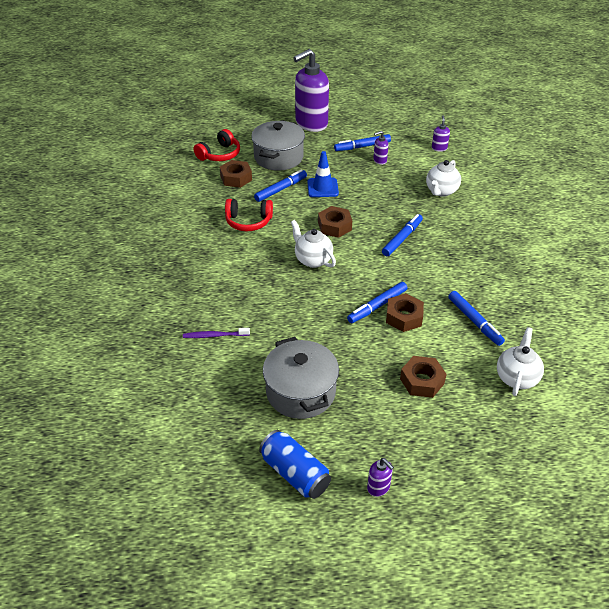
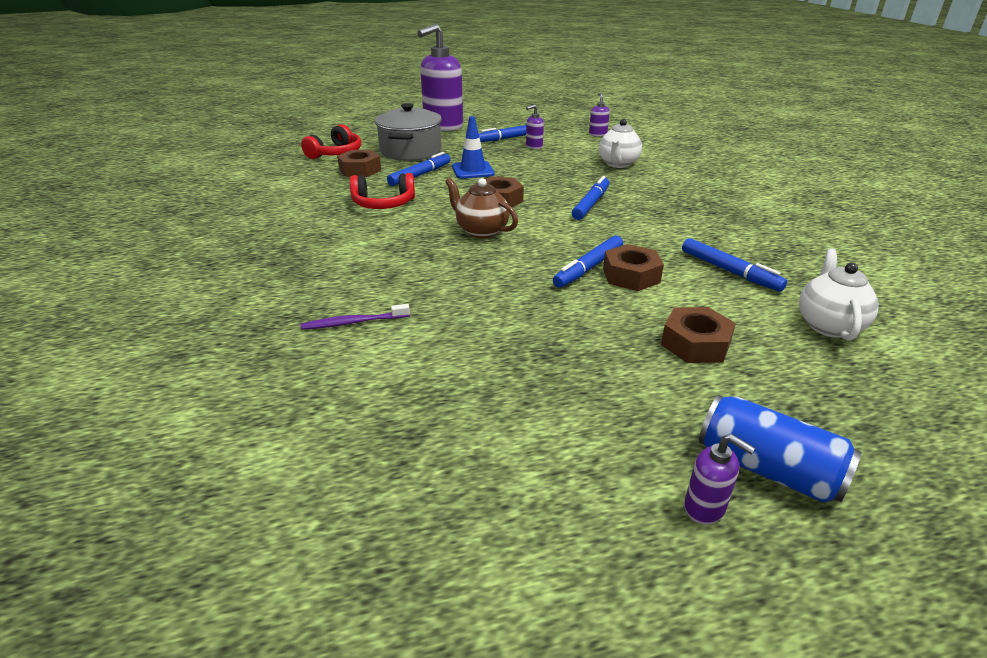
camera: 10 degrees left, 10 degrees down
blue can [259,430,331,499] -> blue can moved to [699,395,861,503]
grey pot [263,337,339,419] -> none
white teapot [291,220,336,268] -> brown teapot [445,178,518,239]

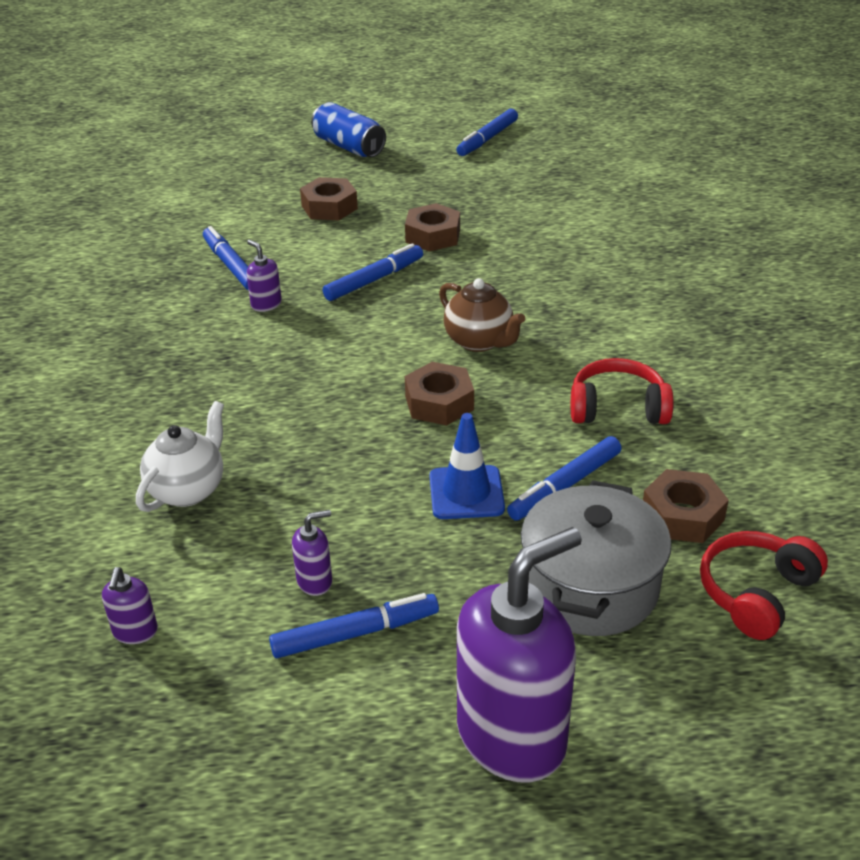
camera: 170 degrees left, 5 degrees up
purple toothbrush [301,304,410,330] -> none
blue marker [572,176,610,220] -> blue marker moved to [456,109,518,156]
brown nut [603,244,664,291] -> brown nut moved to [405,203,460,252]
purple soap dispenser [684,434,755,524] -> purple soap dispenser moved to [246,240,282,312]
white teapot [799,248,879,341] -> none

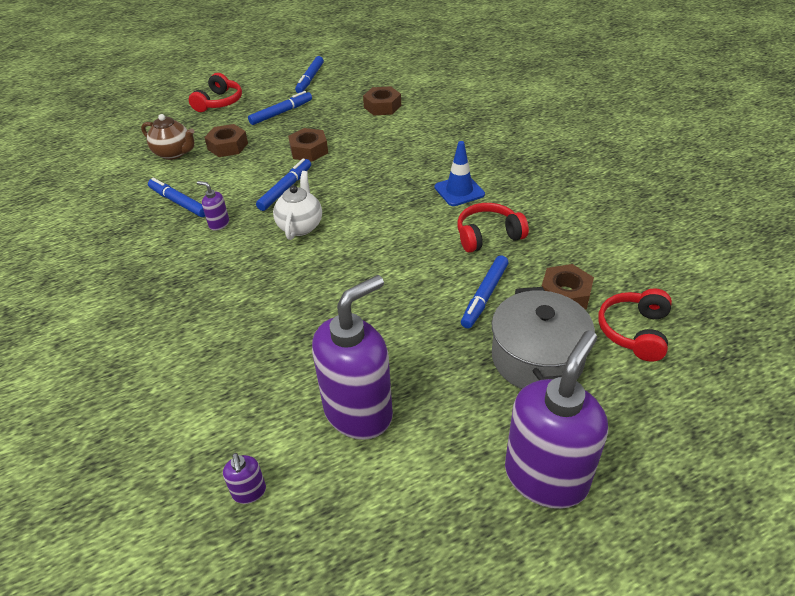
camera: 20 degrees left, 5 degrees up
white teapot [136,401,224,512] -> white teapot moved to [273,171,322,240]
blue marker [269,593,439,658] -> blue marker moved to [248,91,312,125]
purple soap dispenser [292,510,332,596] -> purple soap dispenser [312,275,393,440], size x2.46
blue can [311,102,386,157] -> red headphones [189,73,242,112]
brown nut [405,362,474,426] -> brown nut moved to [363,86,401,116]
blue traffic cone [430,413,505,519] -> blue traffic cone moved to [435,141,485,206]
brown teapot [439,278,525,352] -> brown teapot moved to [141,114,194,160]

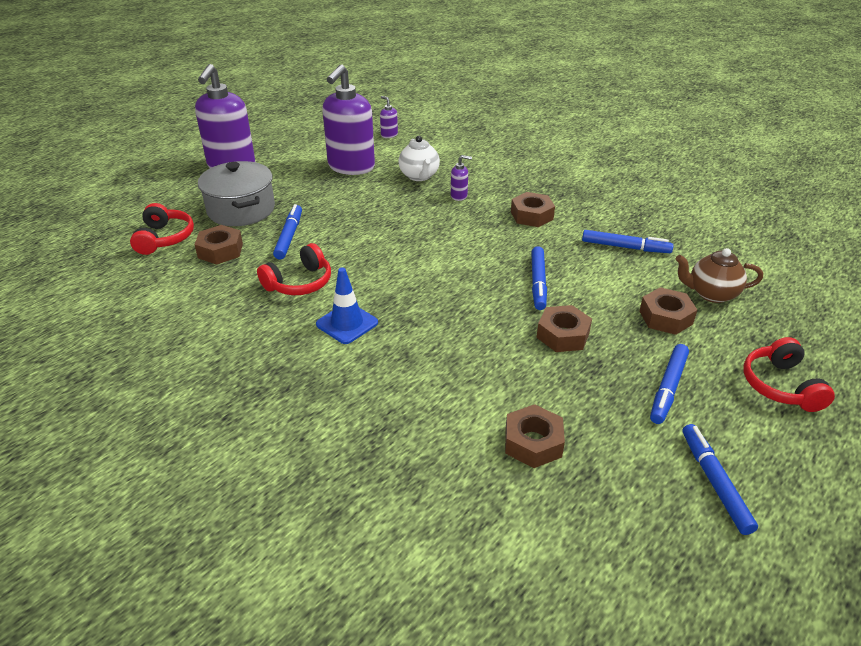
camera: 155 degrees right, 5 degrees down
purple soap dispenser [197,181,229,231] -> purple soap dispenser moved to [451,155,472,201]
white teapot [273,171,322,240] -> white teapot moved to [399,136,440,181]
none -> brown nut [511,192,555,227]

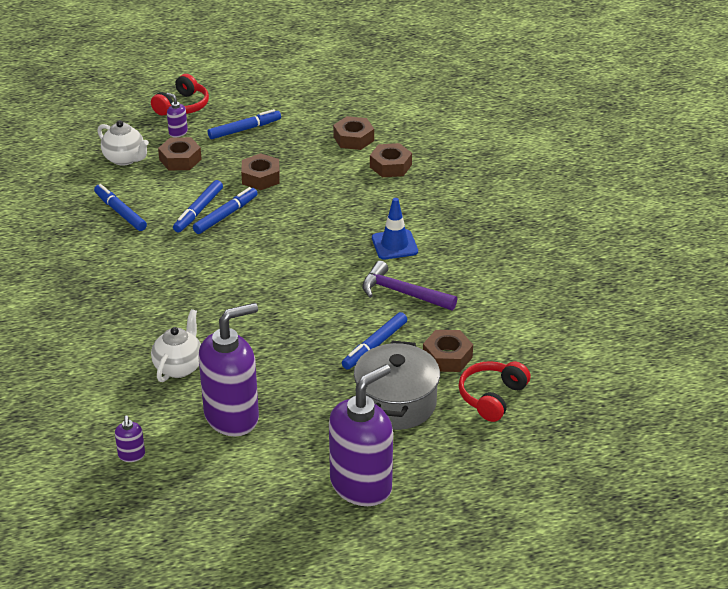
camera: 145 degrees left, 0 degrees up
red headphones [257,243,331,295] -> purple hammer [362,261,457,310]
purple soap dispenser [451,155,472,201] -> purple soap dispenser moved to [166,93,188,138]
brown nut [511,192,555,227] -> brown nut moved to [370,143,412,177]
brown teapot [676,248,763,303] -> white teapot [97,120,149,166]
blue marker [683,424,758,535] -> blue marker moved to [173,180,223,233]

